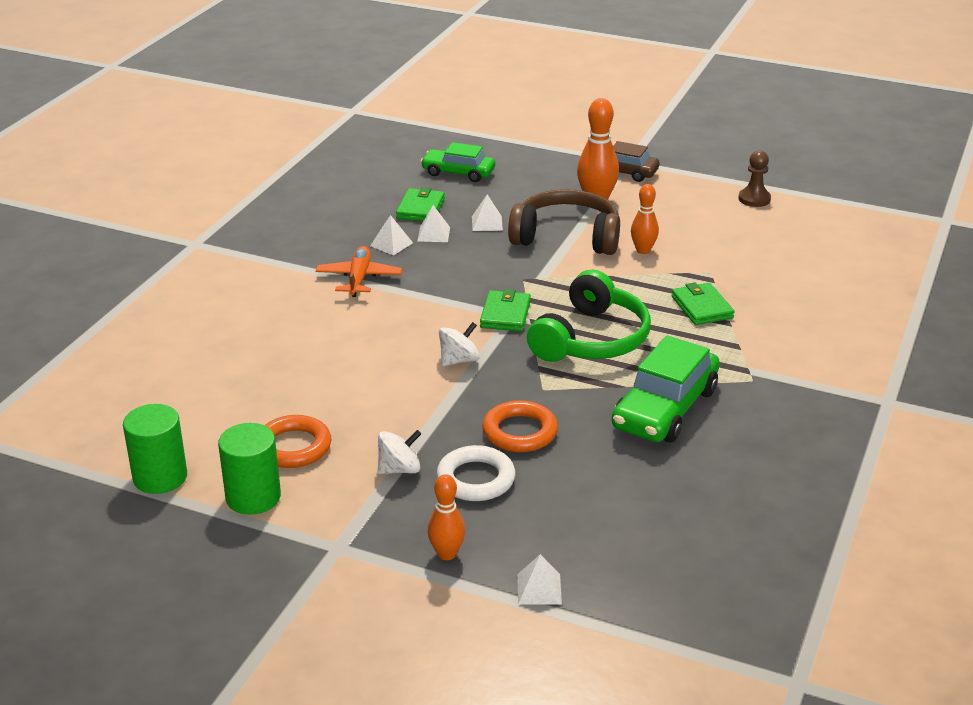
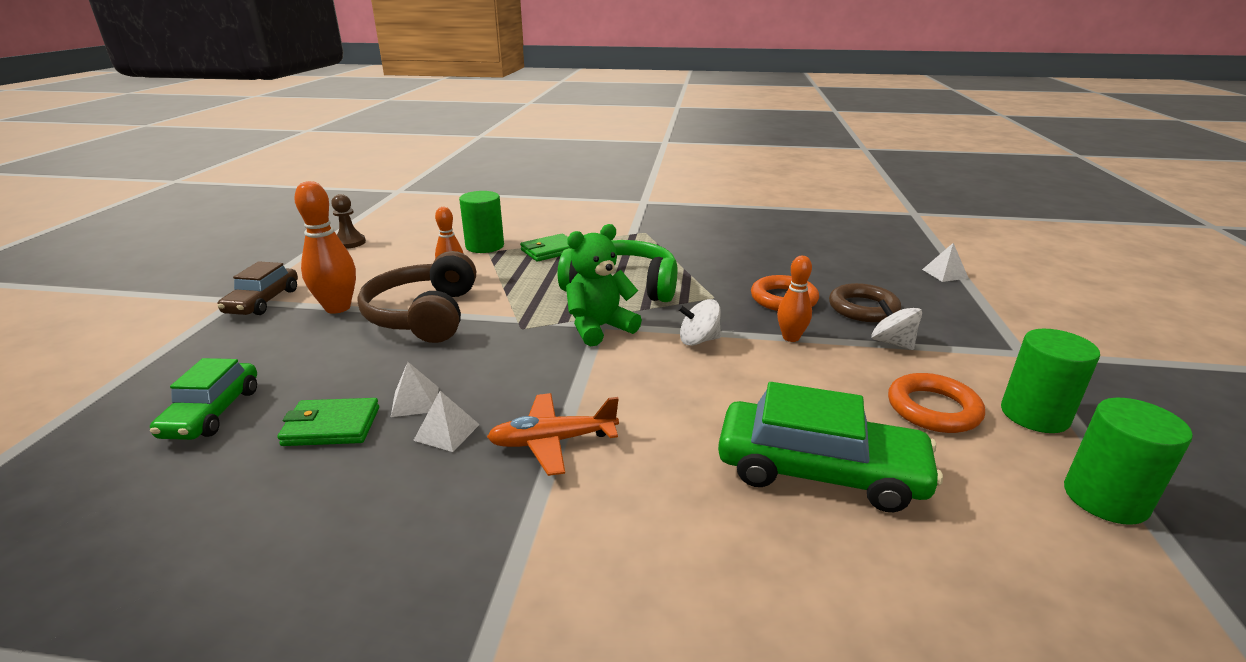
camera: 105 degrees left, 5 degrees down
orange bowling pin [427,474,465,560] -> orange bowling pin moved to [777,256,812,342]
white ring [437,445,515,501] -> brown ring [829,283,901,322]
white spinning top [439,322,480,366] -> white spinning top turned 45 degrees counterclockwise [678,299,721,346]
white pyramid [472,195,503,231] -> none
green wallet [480,289,531,331] -> green teddy bear [566,224,642,347]
green car [612,336,720,443] -> green car moved to [718,382,943,512]
none -> green cylinder [459,191,504,253]

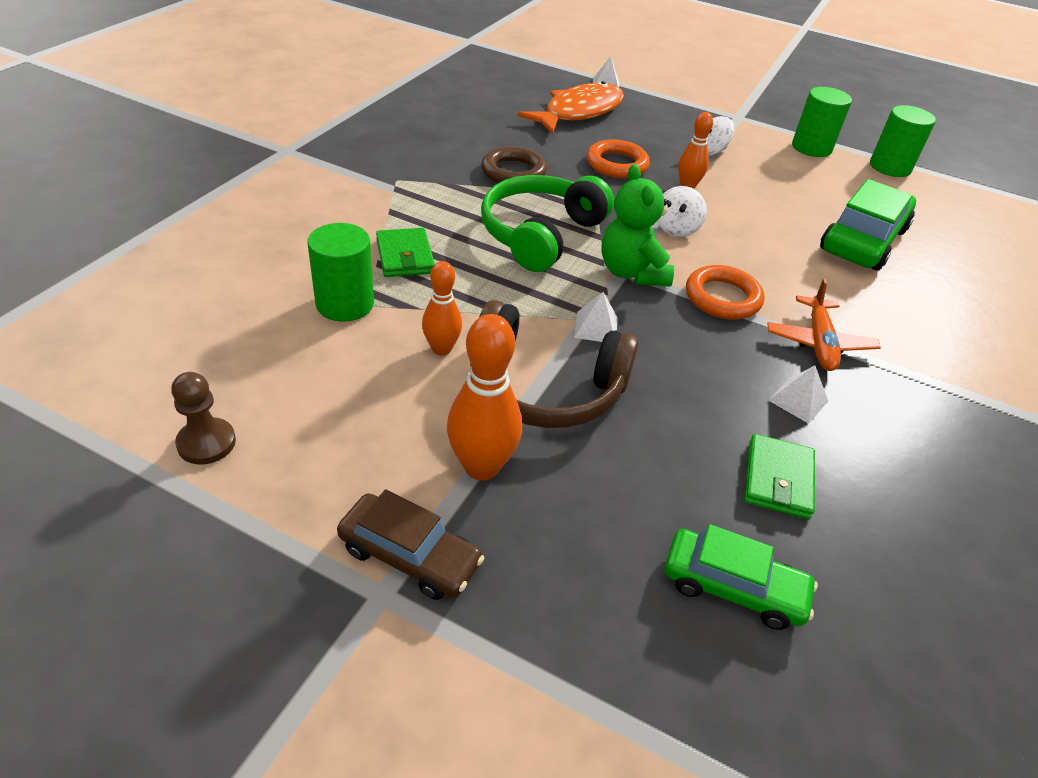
camera: 75 degrees left, 15 degrees up
white pyramid [391,362,439,417] -> white pyramid moved to [574,292,618,342]
brown ring [829,283,901,322] -> brown ring moved to [481,146,547,183]
orange ring [888,373,985,433] -> orange ring moved to [686,265,765,320]
none -> orange fish [517,81,624,134]

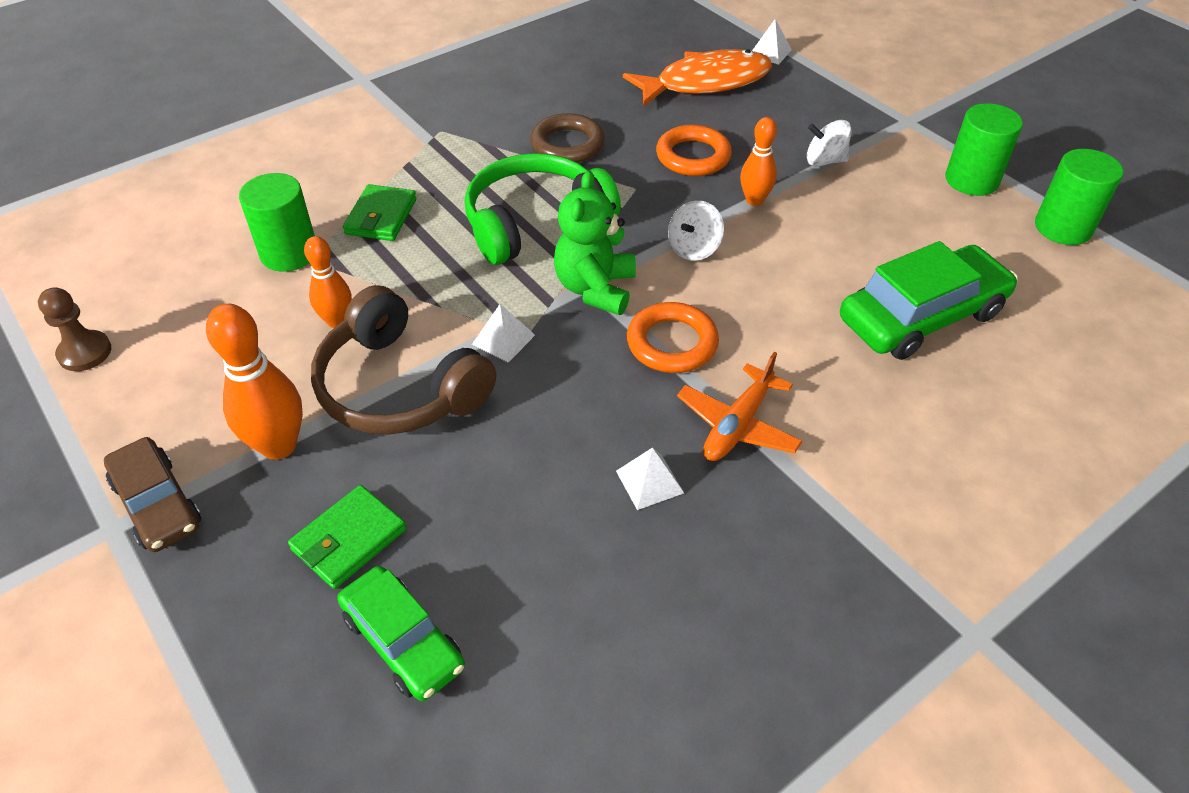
camera: 30 degrees right, 5 degrees up
green wallet [744,434,815,519] -> green wallet moved to [288,485,406,589]

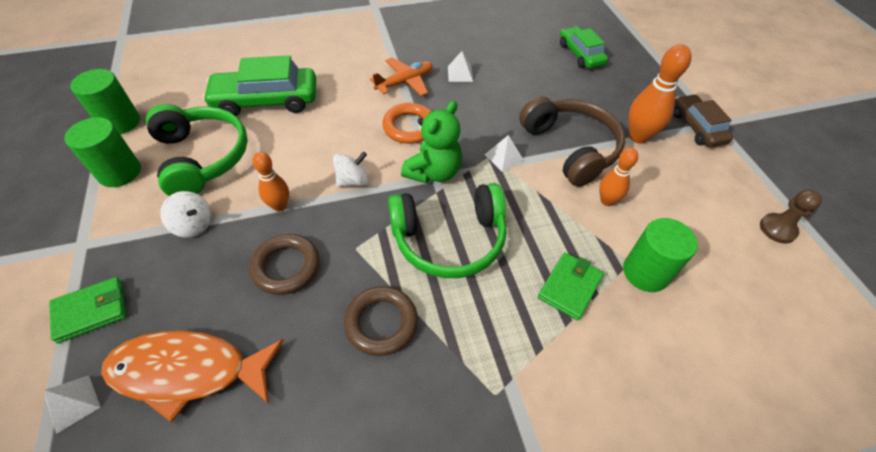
camera: 160 degrees left, 5 degrees up
green wallet [288,485,406,589] -> green wallet moved to [49,277,126,343]
orange ring [656,125,732,176] -> brown ring [249,234,320,295]
none -> green headphones [146,104,248,196]

